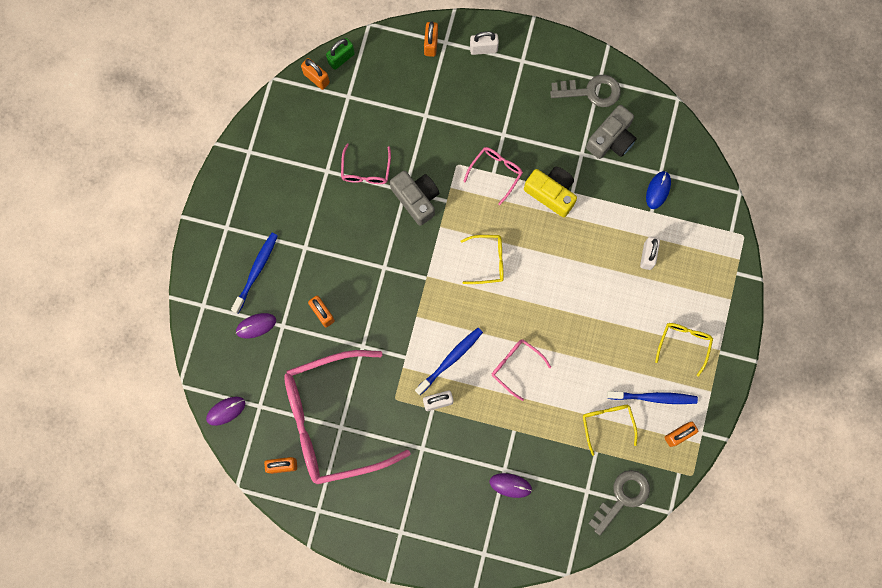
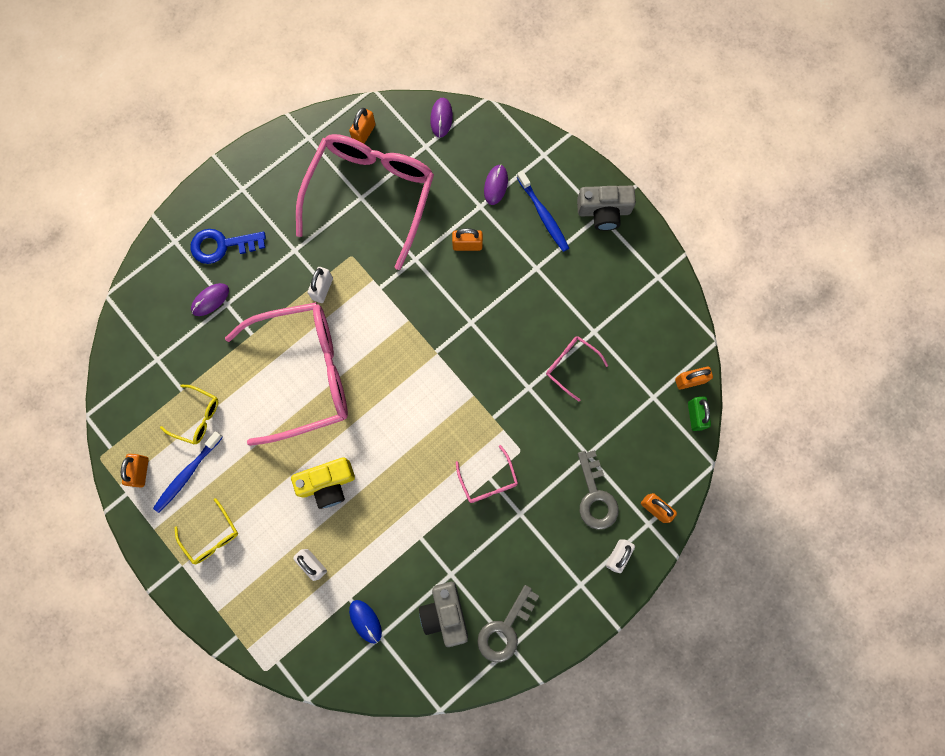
camera: 125 degrees right, 0 degrees up
grey camera [390,171,439,226] -> grey camera moved to [577,186,636,231]
blue toothbrush [415,328,483,395] -> none
yellow glasses [461,235,504,284] -> none
pink glasses [492,339,551,401] -> pink glasses [225,302,348,446], size x2.38
yellow camera [524,167,577,217] -> yellow camera moved to [291,457,355,509]
grey key [588,470,650,535] -> grey key moved to [578,450,619,530]
none -> blue key [190,229,266,264]

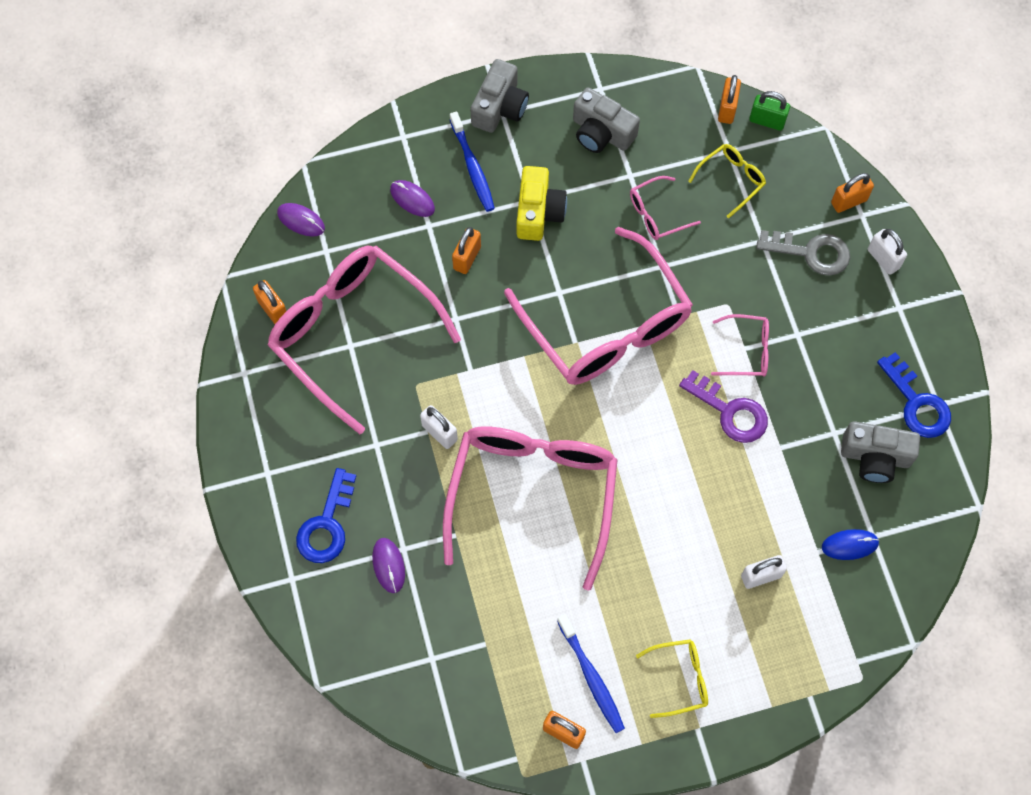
camera: 65 degrees left, 10 degrees down
yellow glasses [160,385,218,444] -> yellow glasses moved to [688,144,766,219]
yellow camera [291,457,355,509] -> yellow camera moved to [517,166,567,241]
grey key [477,585,539,662] -> blue key [877,352,951,438]
blue toothbrush [517,170,569,252] -> blue toothbrush turned 75 degrees clockwise [450,111,495,212]
none -> pink glasses [504,227,693,385]
none -> grey camera [573,87,640,153]
none -> purple key [679,370,768,443]

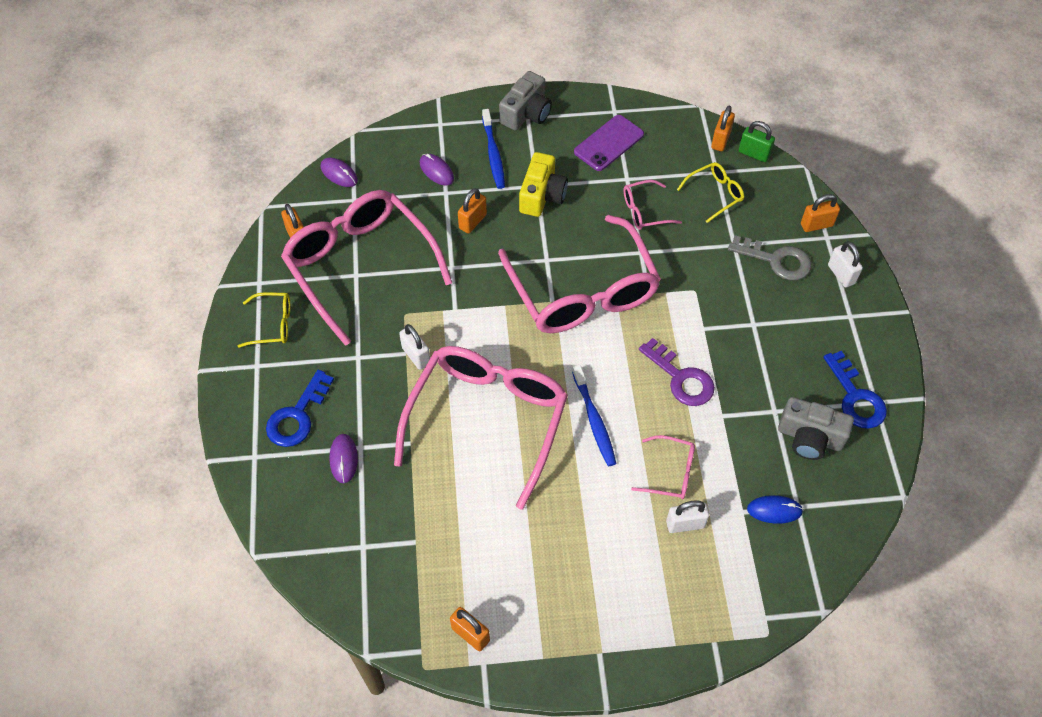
camera: 10 degrees right, 10 degrees down
blue toothbrush [557,614,625,733] -> blue toothbrush moved to [572,365,617,466]
grey camera [573,87,640,153] -> purple phone [574,115,644,171]
yellow glasses [636,639,708,718] -> yellow glasses moved to [238,292,290,348]
pink glasses [711,314,769,377] -> pink glasses moved to [631,435,695,499]

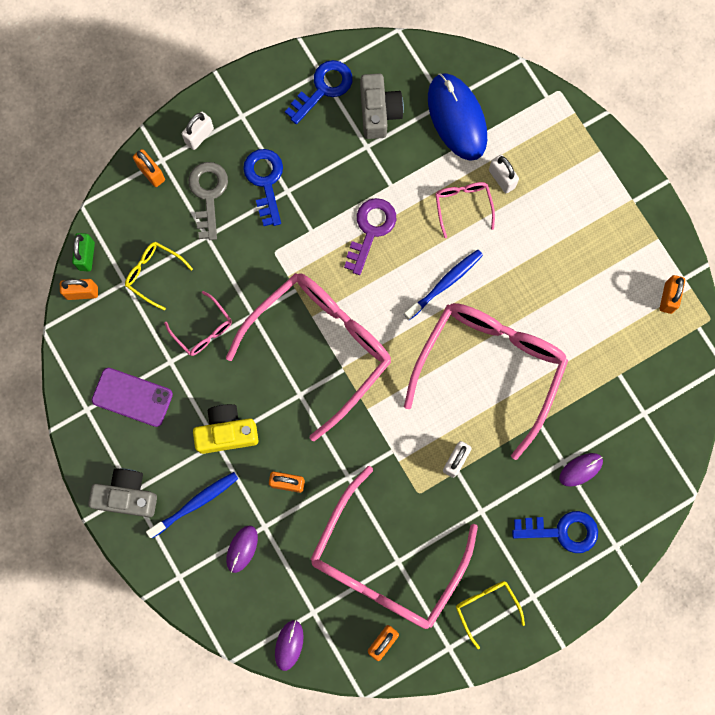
camera: 115 degrees left, 20 degrees up
pink glasses [394,346,568,510] -> pink glasses turned 120 degrees clockwise [404,303,568,460]
blue mouse [747,495,803,524] -> blue mouse [428,73,487,161], size x2.06
none -> blue key [243,149,283,226]

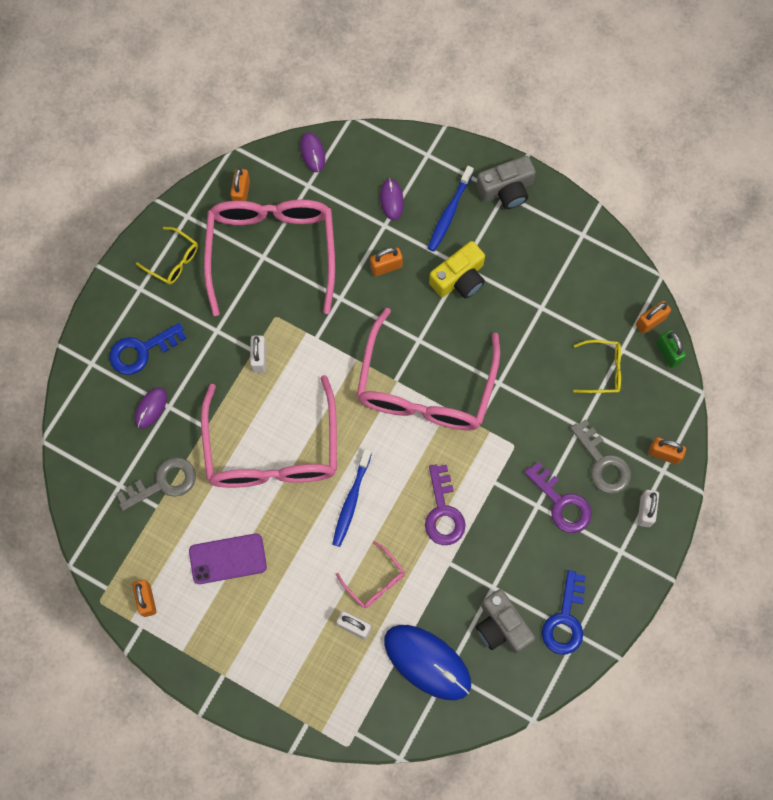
camera: 150 degrees right, 5 degrees down
purple phone [92,368,173,427] -> purple phone moved to [189,533,267,584]
pink glasses [164,291,232,356] -> none
blue key [243,149,283,226] -> purple key [524,462,592,533]
none -> grey key [116,457,196,511]

